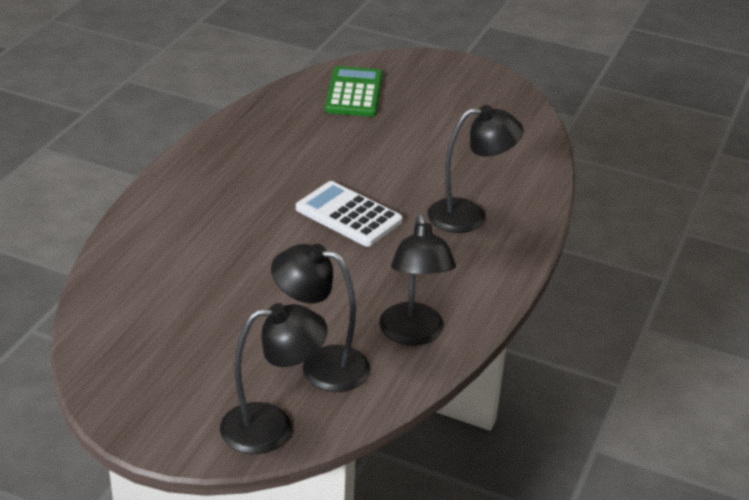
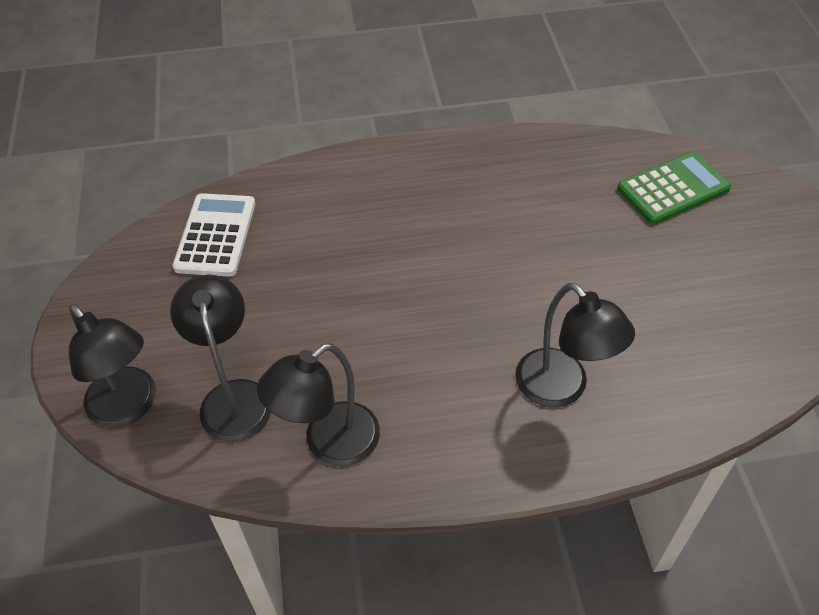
camera: 60 degrees right, 15 degrees up
white calculator [296,181,402,247] -> white calculator moved to [172,193,255,277]

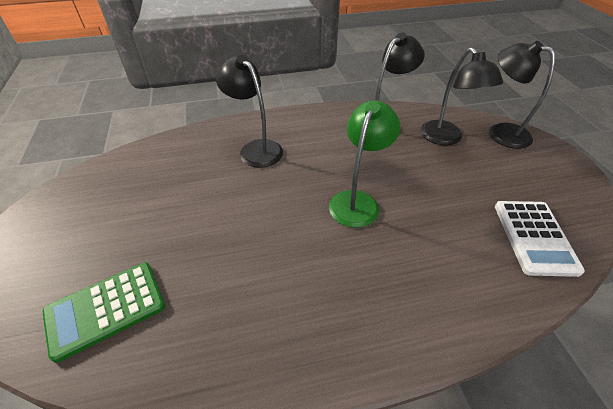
camera: 175 degrees right, 5 degrees down
none -> green lamp [329,100,400,228]

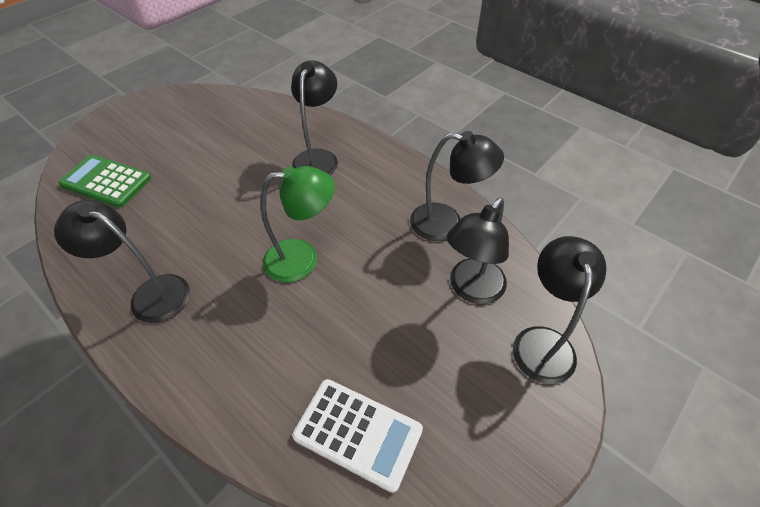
camera: 55 degrees right, 5 degrees up
white calculator [495,201,585,277] -> white calculator turned 120 degrees counterclockwise [292,379,423,493]
none -> black lamp [54,200,190,323]

